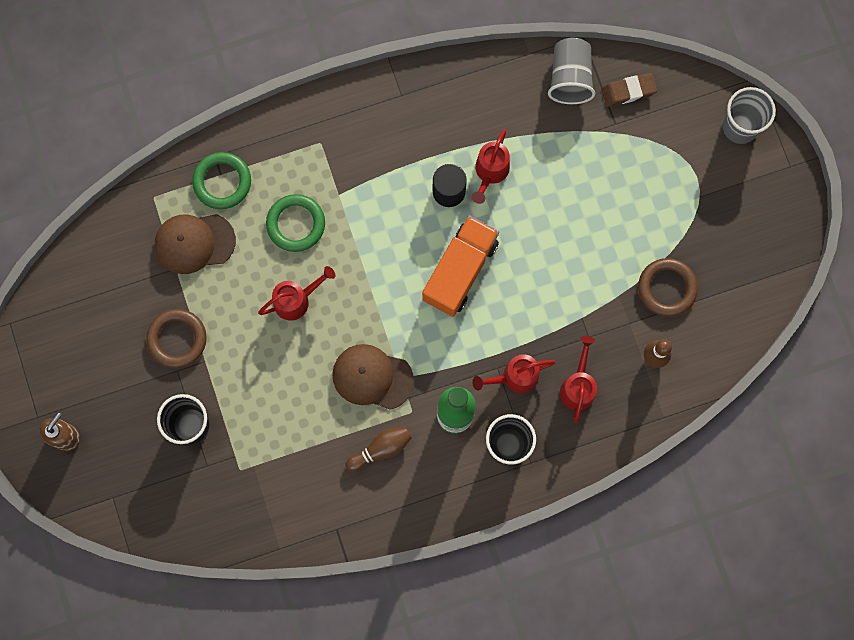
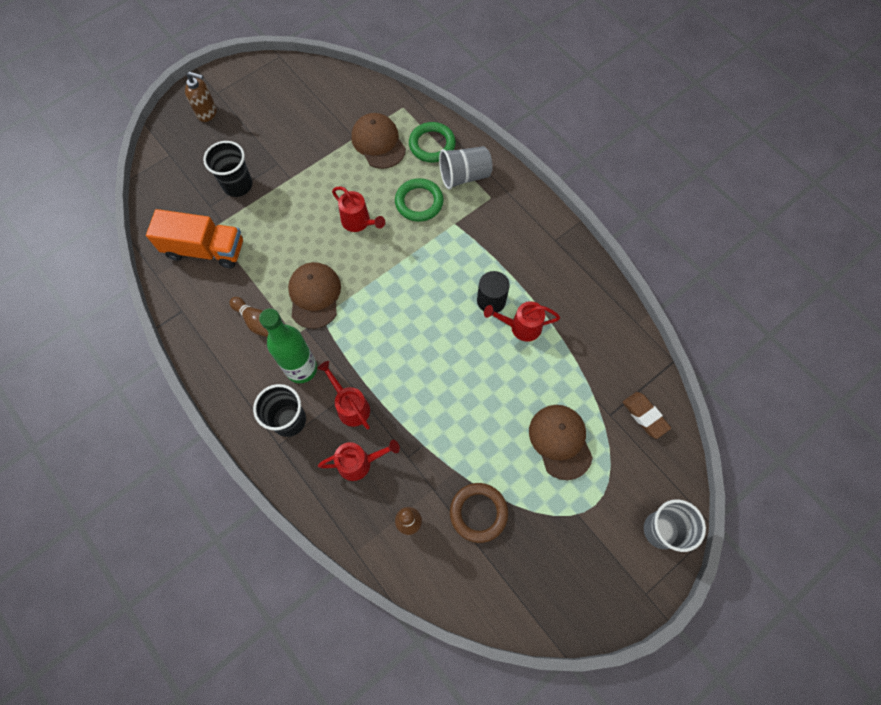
camera: 70 degrees right, 10 degrees down
brown ring [146,309,207,368] -> none
orange truck [422,215,499,317] -> orange truck moved to [146,209,243,268]
grey cup [548,38,595,104] -> grey cup moved to [439,146,493,189]
none -> brown cap [529,405,593,480]

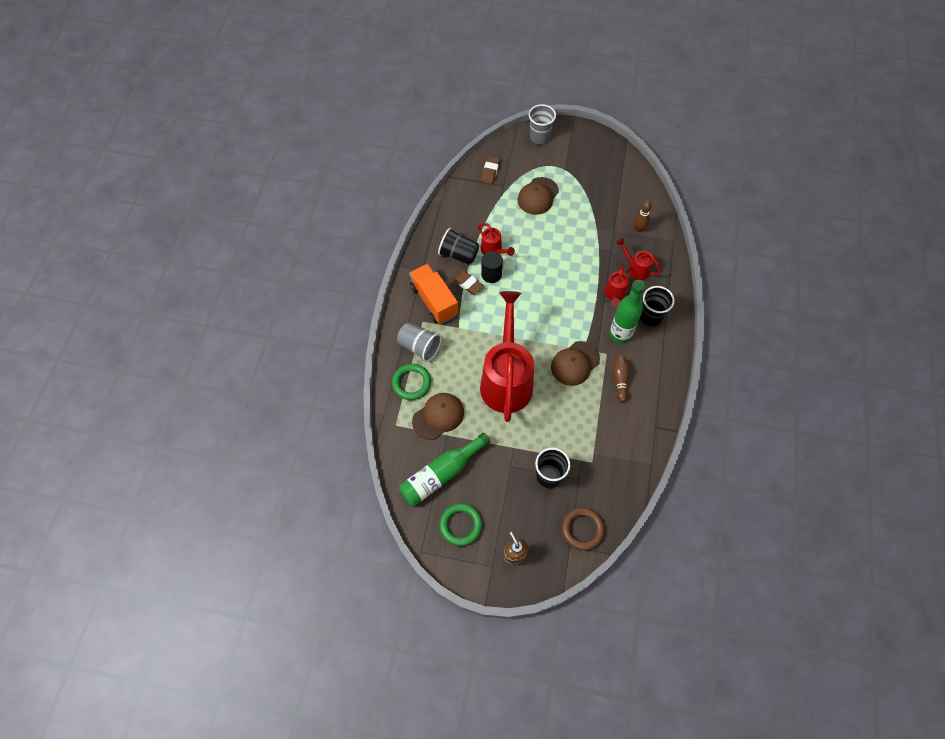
camera: 130 degrees left, 5 degrees down
orange truck [146,209,243,268] -> orange truck moved to [409,264,458,324]
red watering can [332,186,385,232] -> red watering can [480,291,534,422], size x2.29
brown cap [351,113,406,169] -> brown cap turned 150 degrees counterclockwise [412,393,464,440]
green ring [395,178,444,222] -> green ring moved to [439,503,482,546]
brown ring [450,483,508,543] -> brown ring moved to [562,507,605,550]
none -> green bottle [399,432,490,506]
none -> black cup [438,228,479,265]
none -> brown eraser [452,270,484,295]

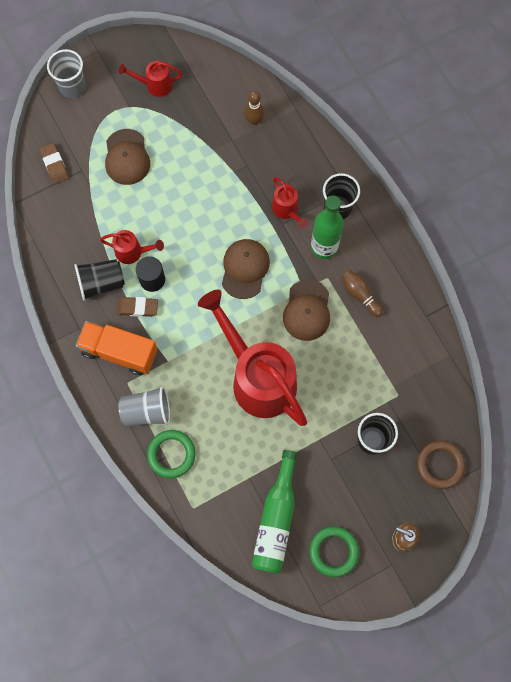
camera: 40 degrees left, 10 degrees up
brown cap [412,393,464,440] -> brown cap moved to [222,239,270,299]
red watering can [616,238,661,280] -> red watering can moved to [119,61,182,97]

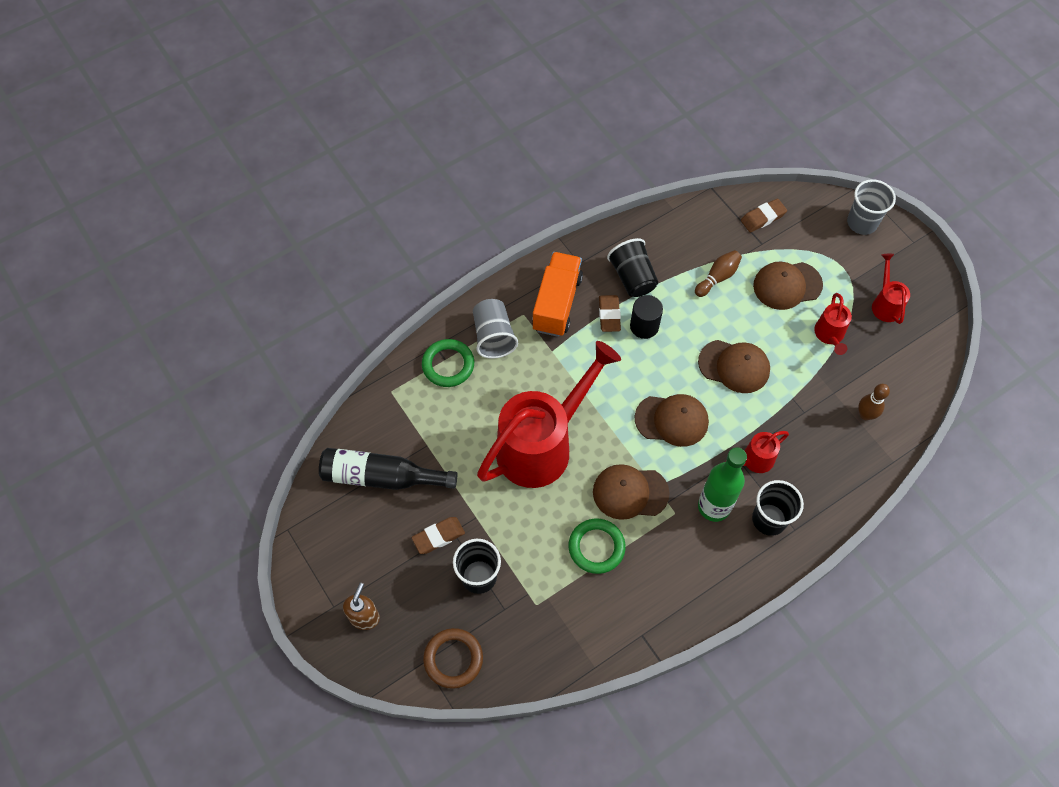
camera: 85 degrees right, 10 degrees down
red watering can [100,230,164,264] -> red watering can moved to [814,293,852,355]
green bottle [252,450,298,574] -> black bottle [319,448,457,490]
green ring [309,526,359,577] -> green ring moved to [569,519,626,574]
brown bowling pin [342,270,383,317] -> brown bowling pin moved to [695,250,742,297]
none -> brown eraser [412,517,465,554]
none -> brown cap [698,340,770,393]

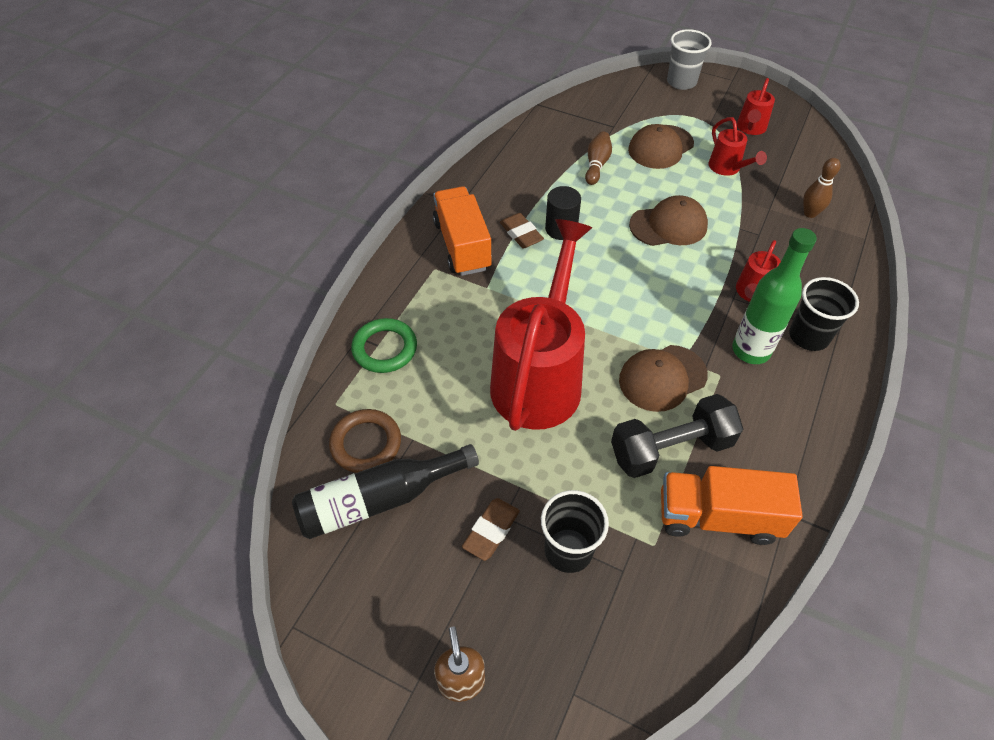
camera: 30 degrees left, 10 degrees down
brown ring [423,628,483,689] -> brown ring moved to [329,409,401,473]
grey cup [473,299,518,359] -> none
green ring [569,519,626,574] -> black dumbbell [611,394,743,478]
black cup [607,238,658,297] -> none
brown cap [634,394,709,447] -> none
brown eraser [741,198,787,233] -> none
red watering can [872,254,910,324] -> red watering can turned 120 degrees counterclockwise [737,78,775,135]
none -> orange truck [661,466,803,545]

